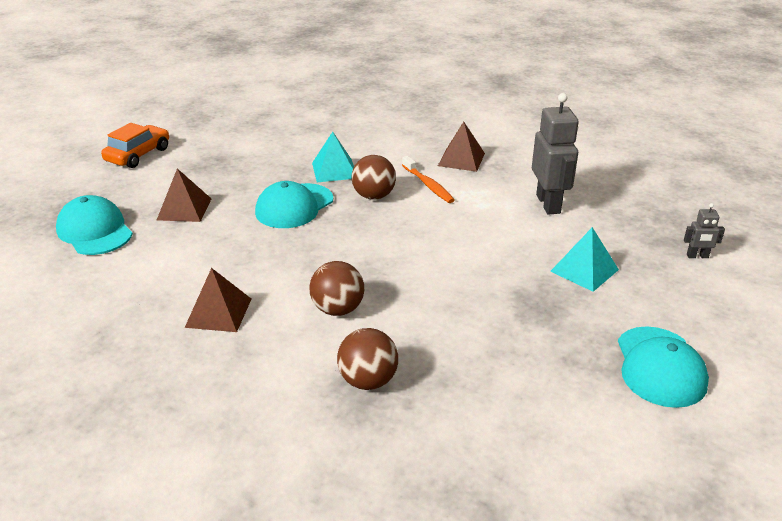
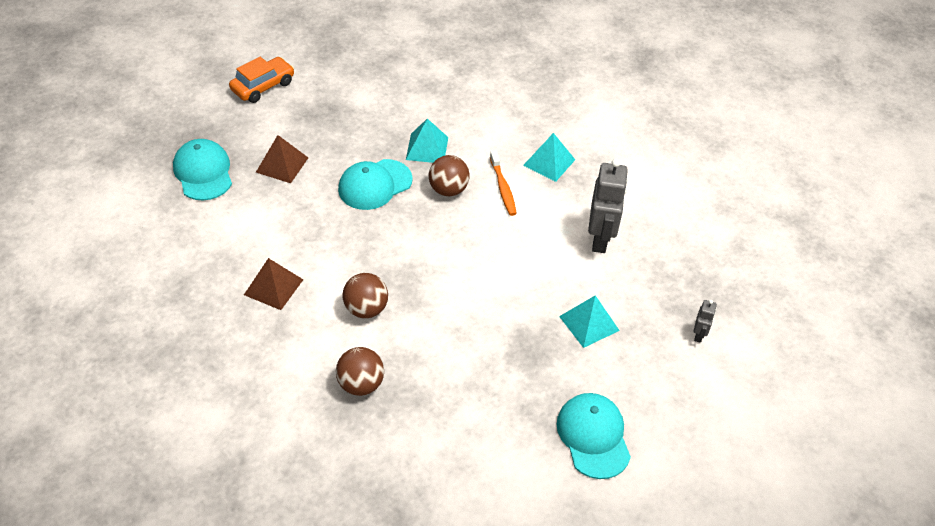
camera: 15 degrees right, 15 degrees up
brown pyramid [438,122,485,172] -> turquoise pyramid [523,133,575,182]
turquoise cap [618,326,709,408] -> turquoise cap turned 150 degrees clockwise [556,393,631,479]
grey robot [684,203,725,258] -> grey robot turned 90 degrees counterclockwise [694,300,717,343]

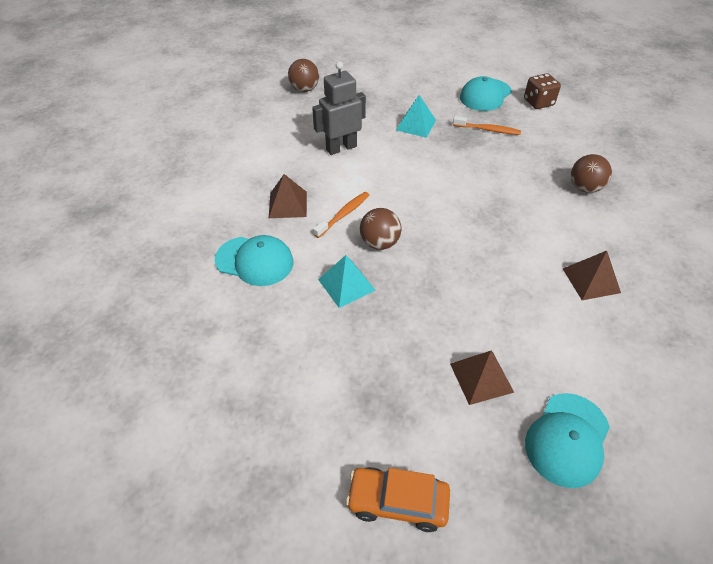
camera: 125 degrees left, 0 degrees up
turquoise cap [338,159,413,210] -> turquoise cap moved to [215,235,293,286]
brown ball [342,273,388,318] -> brown ball moved to [288,59,319,92]
turquoise pyramid [523,133,575,182] -> brown pyramid [269,174,307,218]
grey robot [694,300,717,343] -> none
none -> orange toothbrush [453,116,521,135]
none -> brown dice [524,73,561,109]

